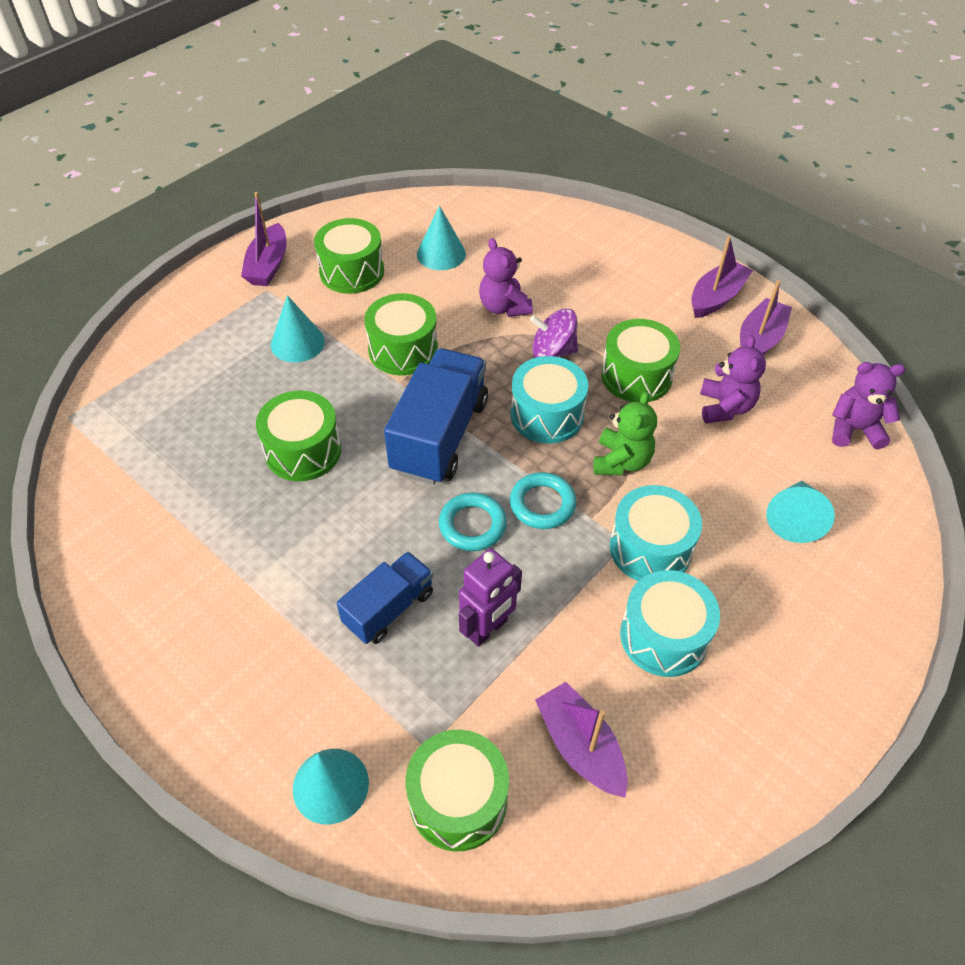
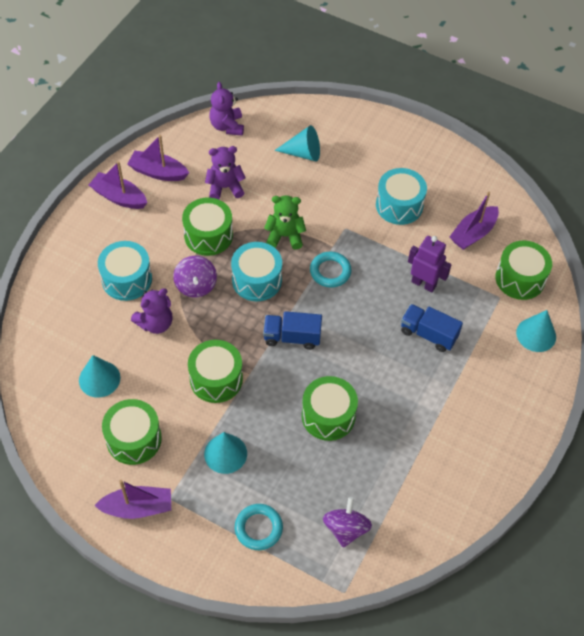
camera: 105 degrees left, 5 degrees up
blue truck [384,348,488,485] -> blue truck [263,311,322,350], size x0.60
turquoise ring [439,493,507,551] -> turquoise ring moved to [235,504,283,550]
turquoise drum [610,485,702,581] -> turquoise drum moved to [98,241,152,301]
none -> purple spinning top [323,497,372,548]

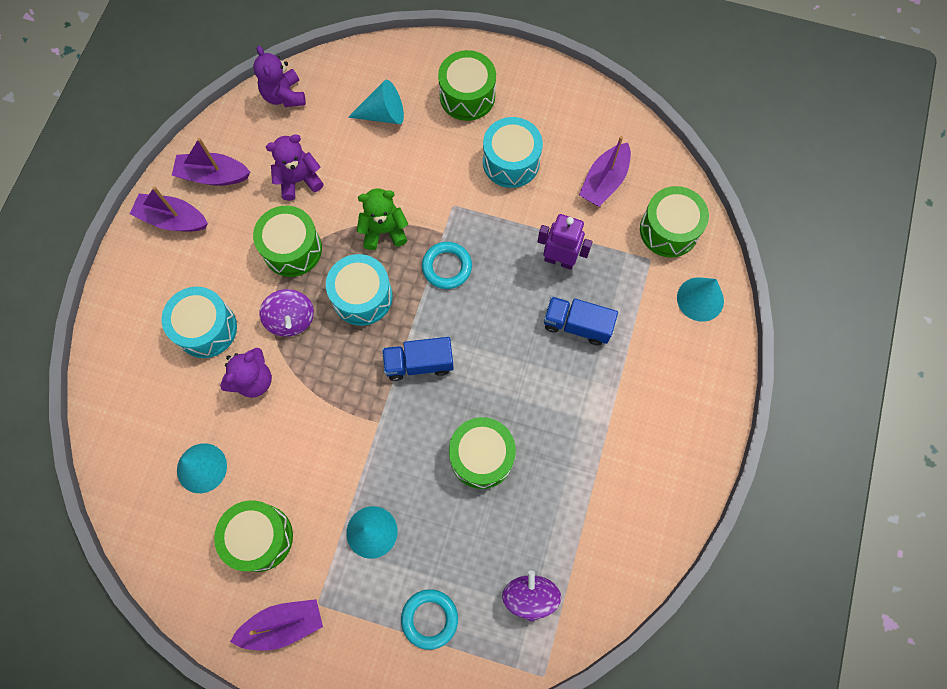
camera: 10 degrees left, 15 degrees up
green drum [188,340,243,403] -> green drum moved to [438,50,496,121]

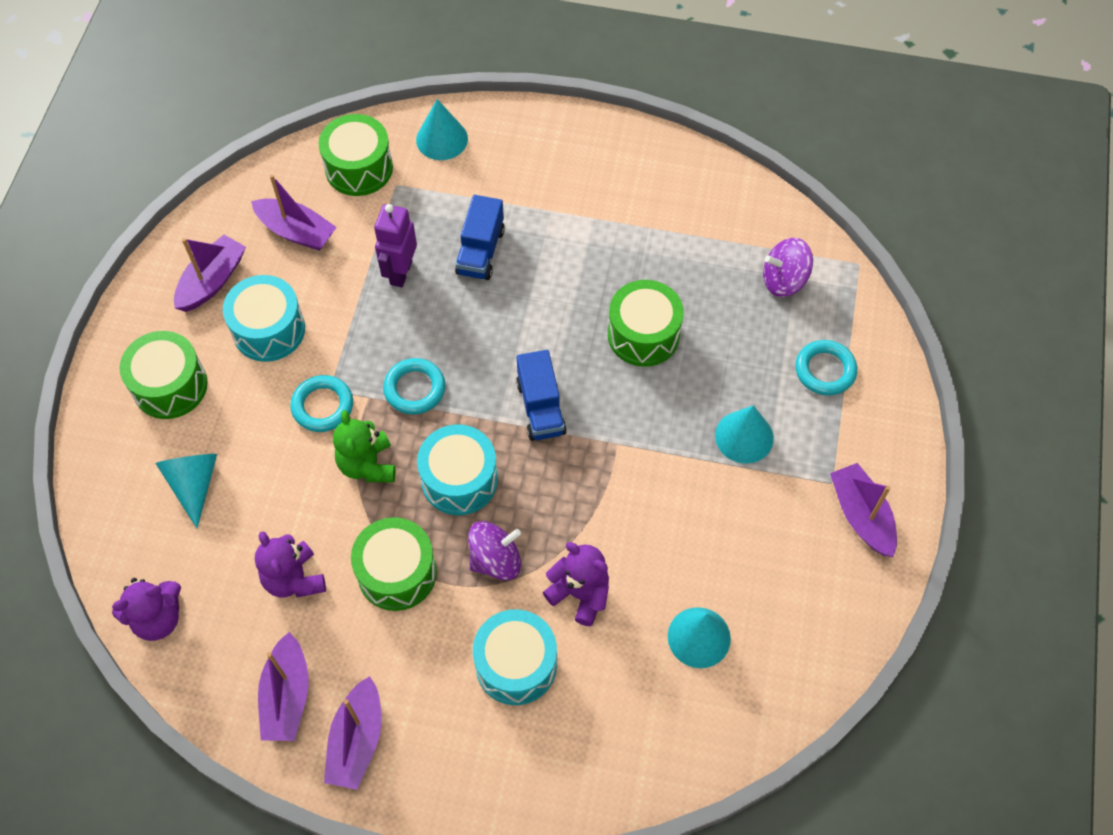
camera: 95 degrees left, 10 degrees down
green drum [214,500,293,572] -> none
none -> purple boat [174,235,246,312]
none -> turquoise ring [290,375,353,432]

